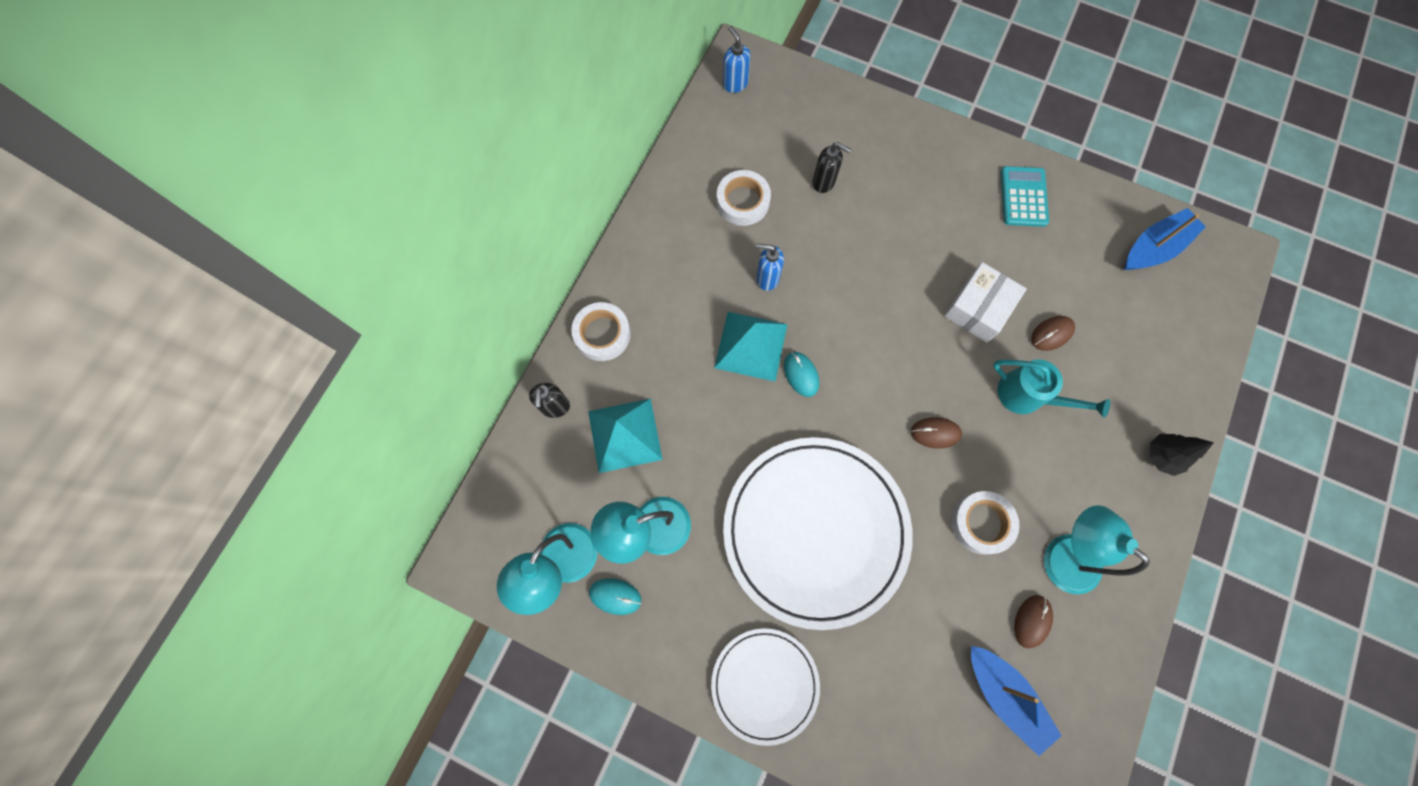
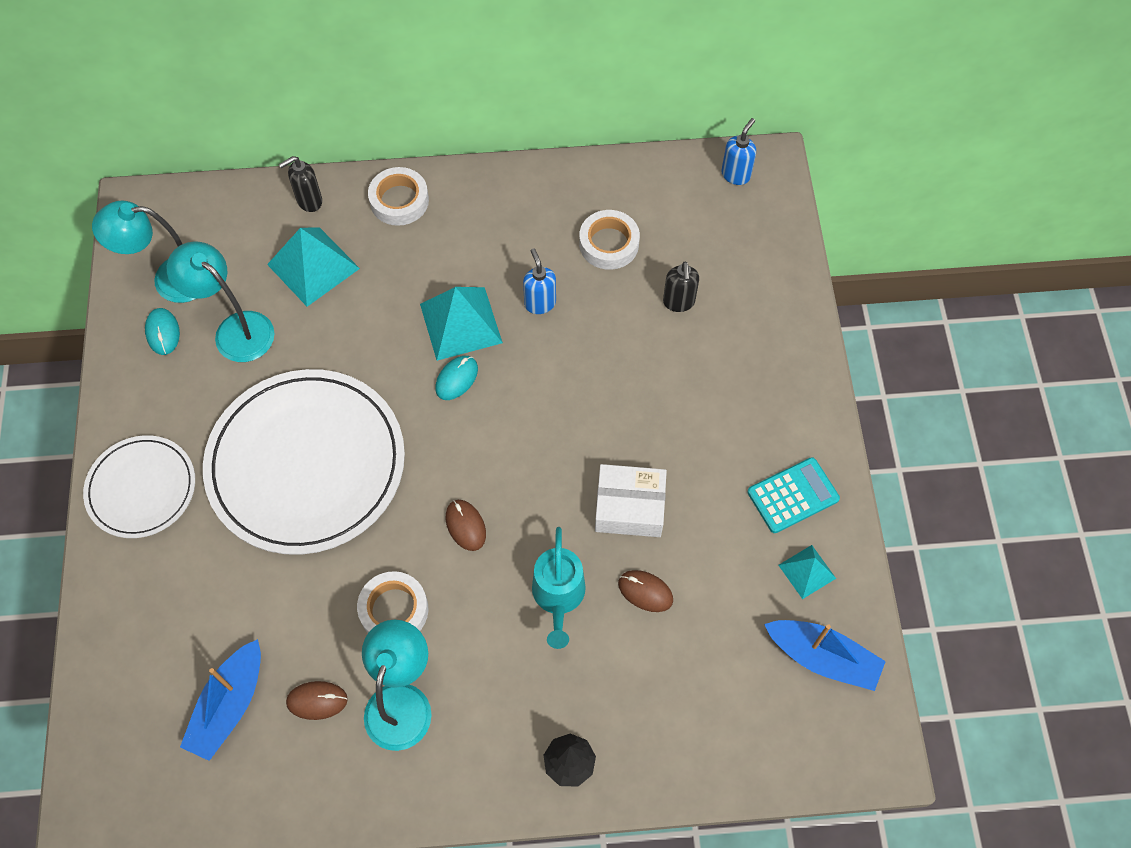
camera: 60 degrees right, 10 degrees down
none -> turquoise pyramid [779,545,836,599]

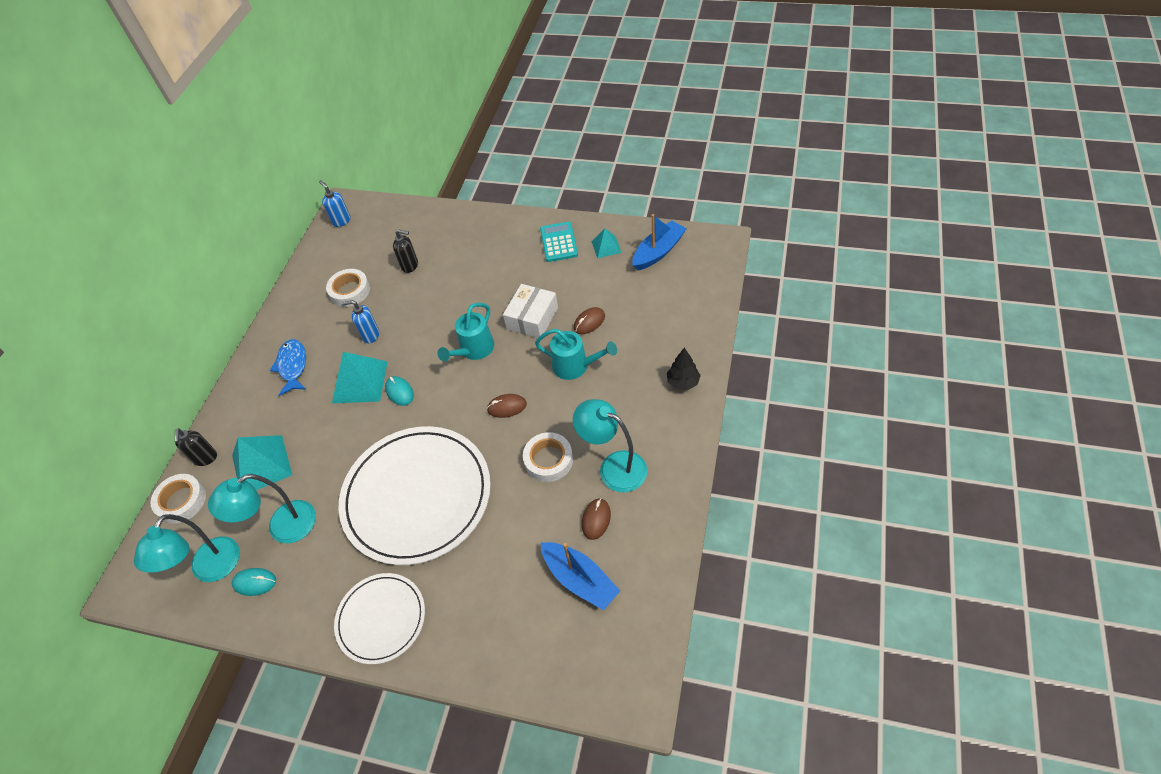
camera: 65 degrees left, 10 degrees down
white tape [368,167,429,226] -> white tape moved to [151,474,206,524]
none -> blue fish [270,339,307,396]
none -> turquoise watering can [437,303,494,361]

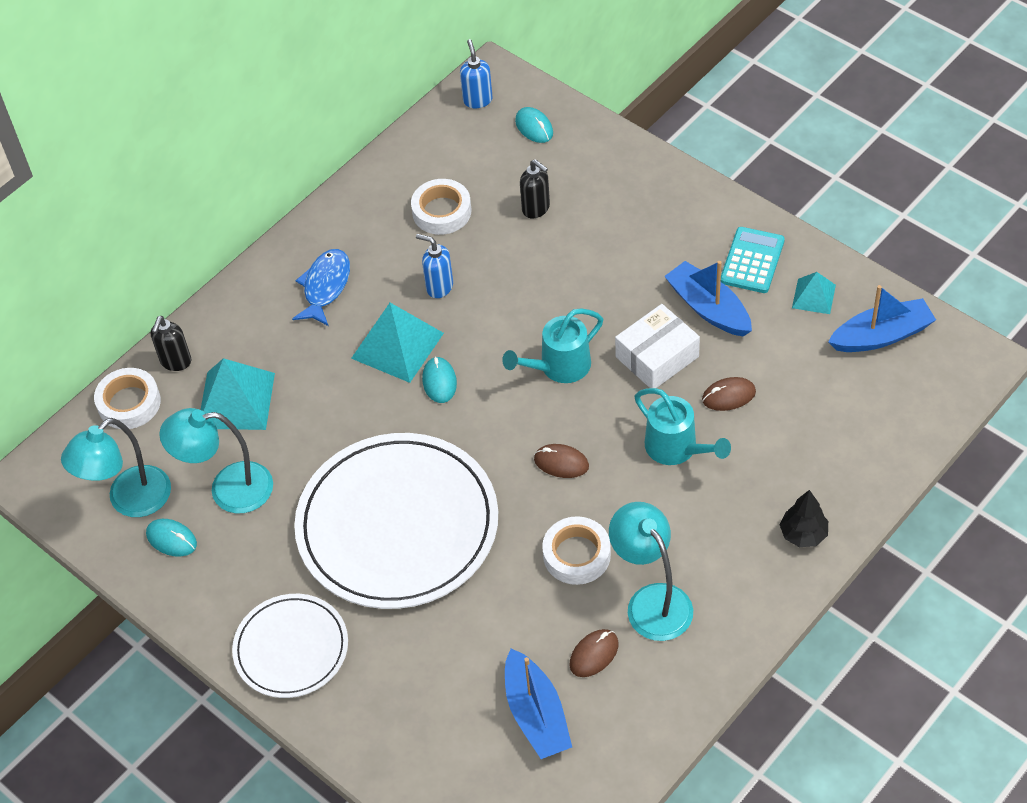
camera: 25 degrees right, 0 degrees up
none -> turquoise mouse [515,107,553,143]
none -> blue boat [664,261,752,336]

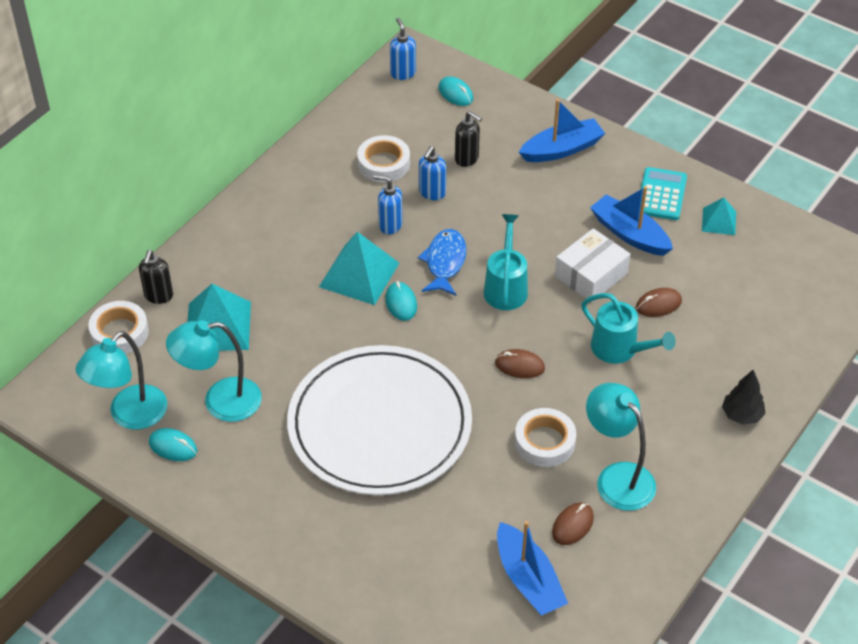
camera: 10 degrees left, 5 degrees down
white plate [232,594,348,698] -> none
blue fish [292,249,350,326] -> blue fish moved to [418,229,466,296]
turquoise watering can [502,308,603,383] -> turquoise watering can turned 135 degrees clockwise [484,214,528,310]
blue boat [828,285,936,352] -> blue boat moved to [519,99,605,162]
none -> blue soap dispenser [419,146,446,200]

